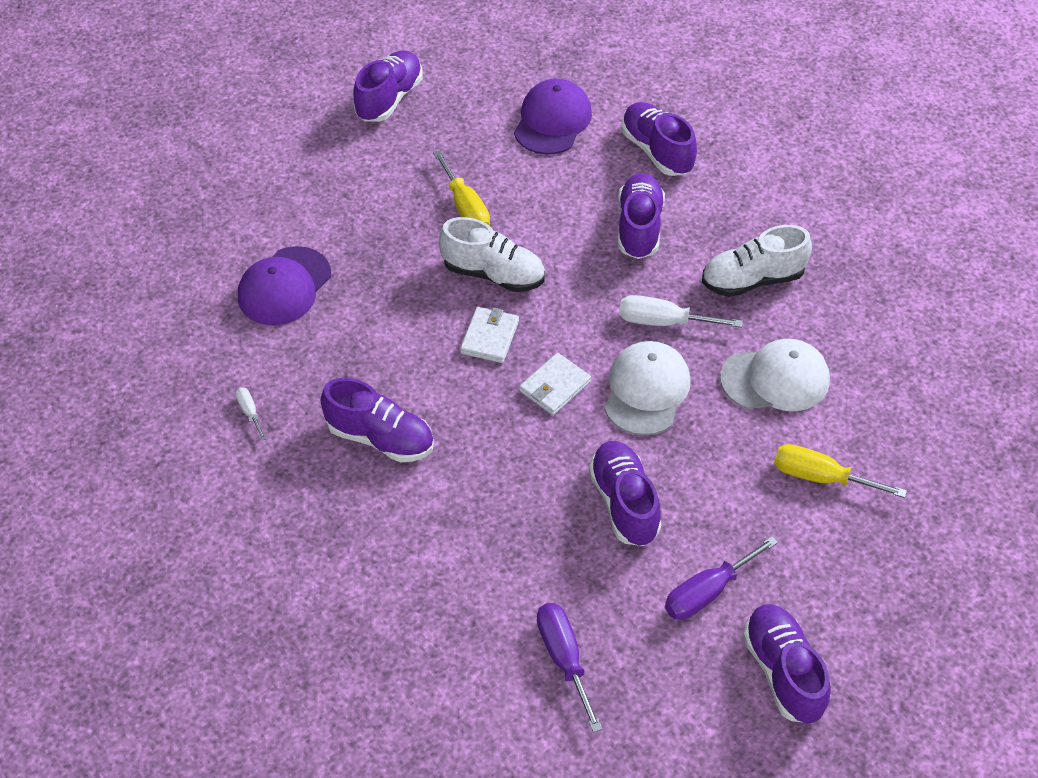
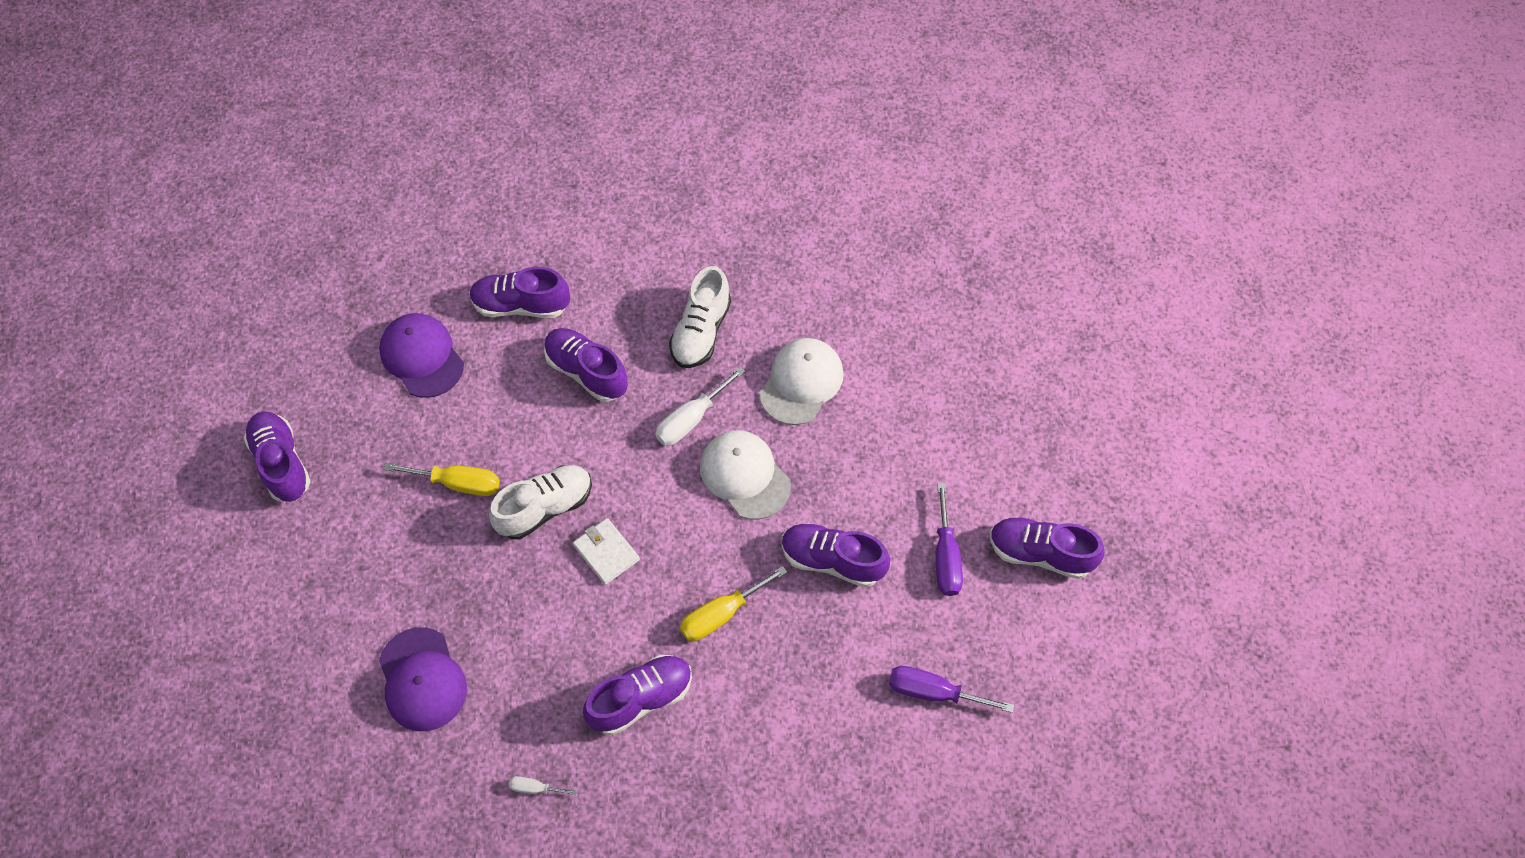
camera: 55 degrees left, 10 degrees up
white wallet [519,353,591,415] -> none
yellow screwdriver [774,444,907,498] -> yellow screwdriver moved to [680,566,787,641]

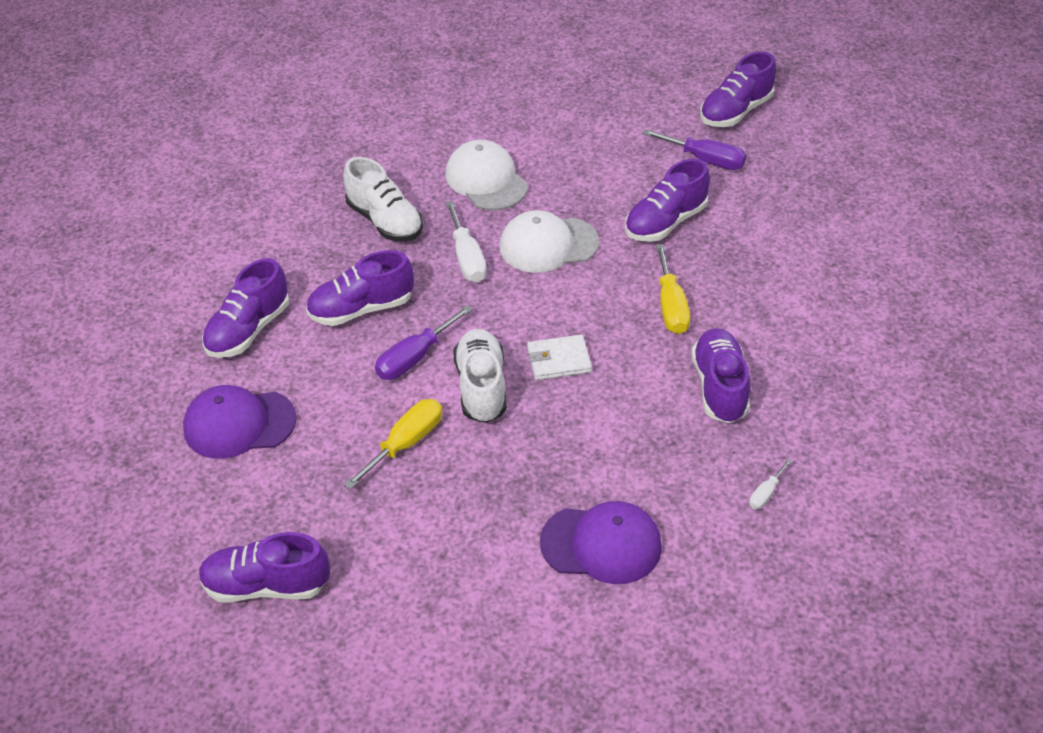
camera: 60 degrees left, 15 degrees down
purple screwdriver [889,666,1014,713] -> purple screwdriver moved to [375,305,473,380]

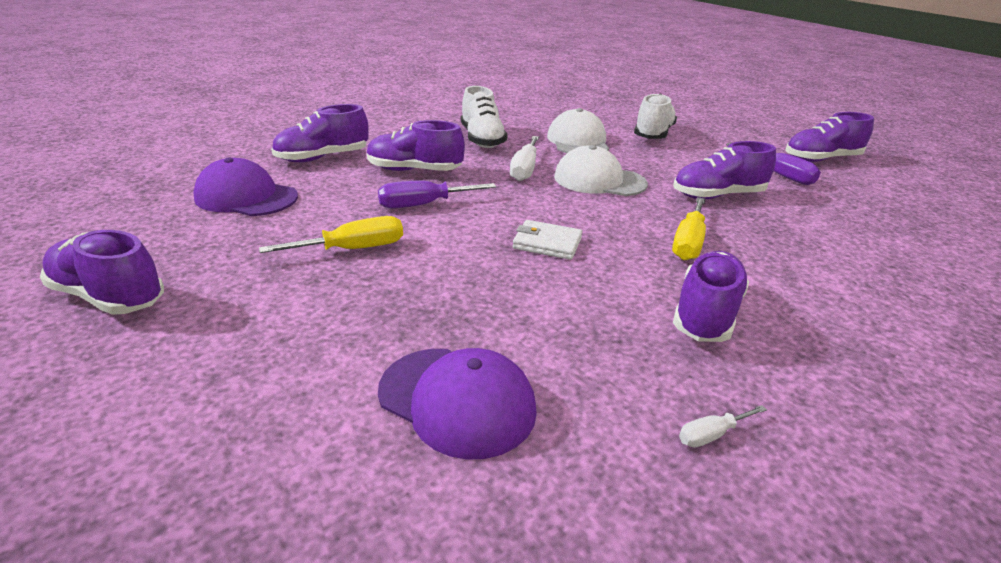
camera: 25 degrees right, 15 degrees down
white shoe [453,329,507,423] -> white shoe moved to [634,94,677,139]

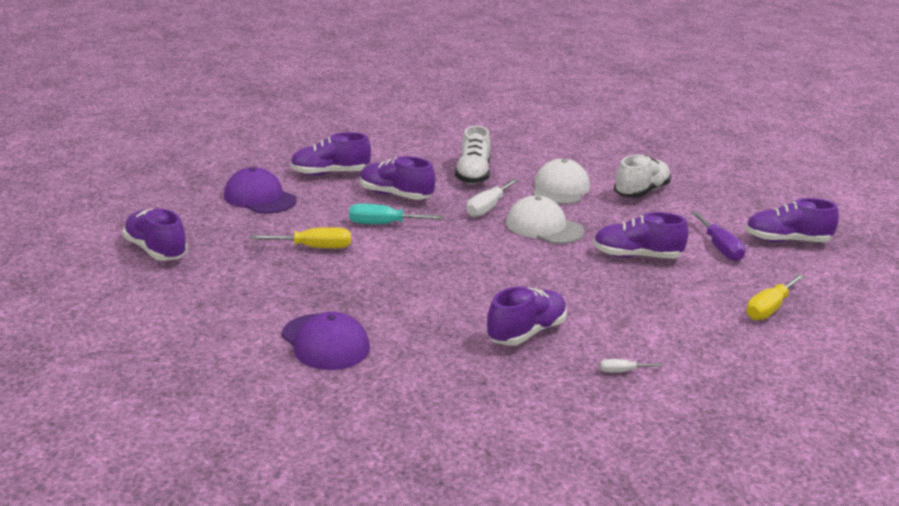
camera: 20 degrees right, 5 degrees down
purple screwdriver [378,181,496,208] -> turquoise screwdriver [349,204,444,224]
white wallet [513,220,582,260] -> none
yellow screwdriver [672,197,706,260] -> yellow screwdriver moved to [746,274,805,320]
white screwdriver [679,405,767,447] -> white screwdriver moved to [600,359,663,373]

